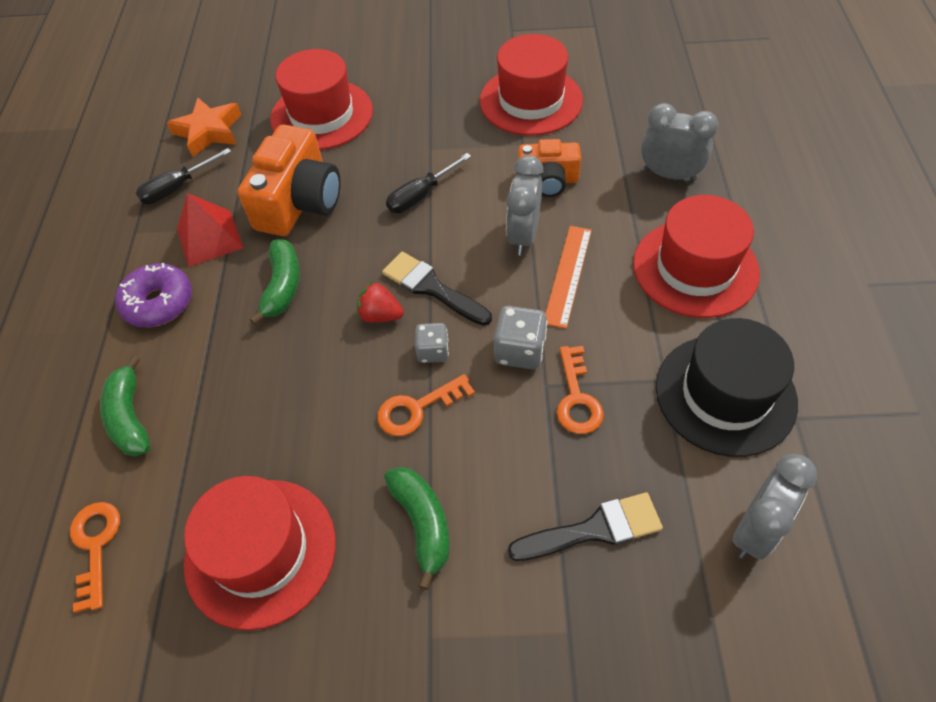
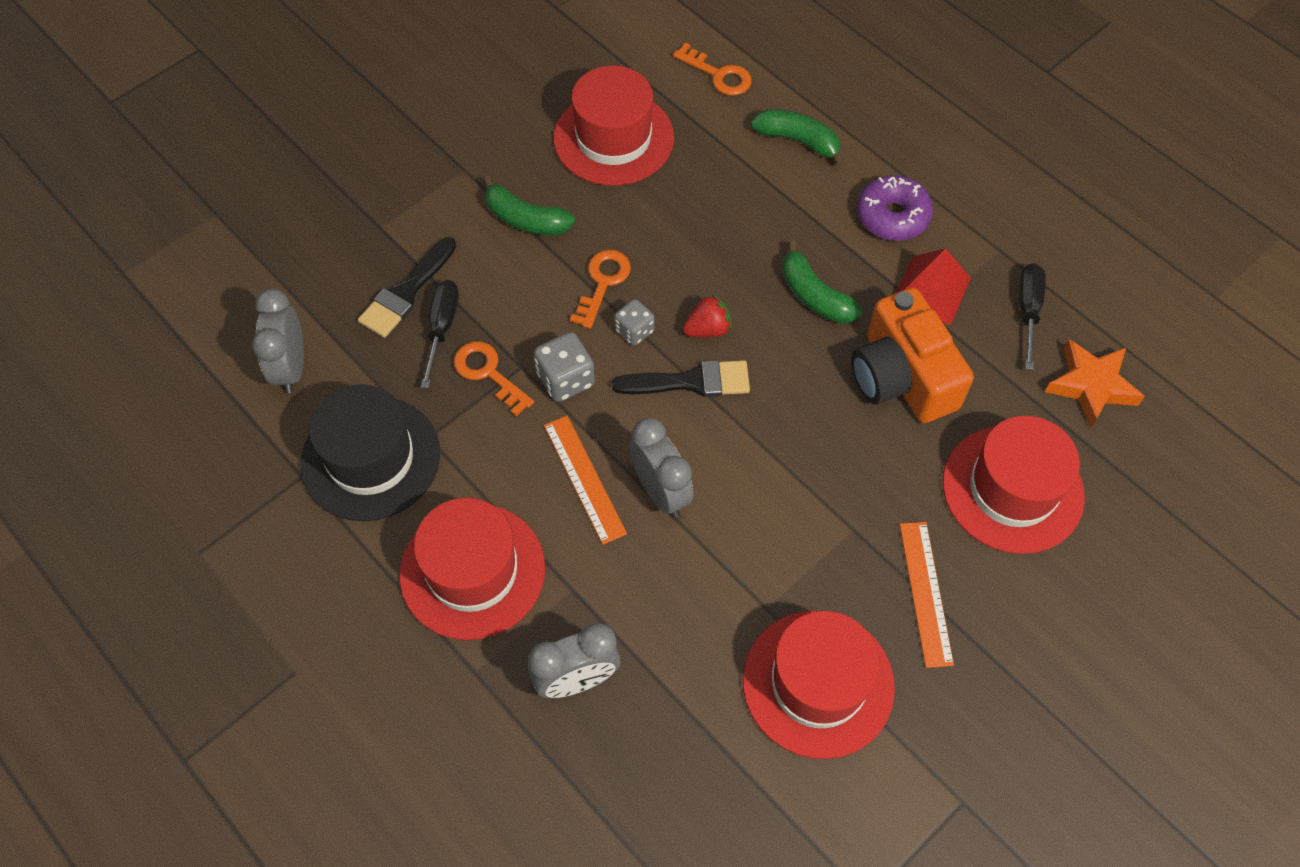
camera: 135 degrees right, 5 degrees up
black screwdriver [386,153,471,213] -> black screwdriver moved to [421,280,459,388]
orange camera [518,139,581,197] -> none
none -> orange ruler [900,522,954,668]

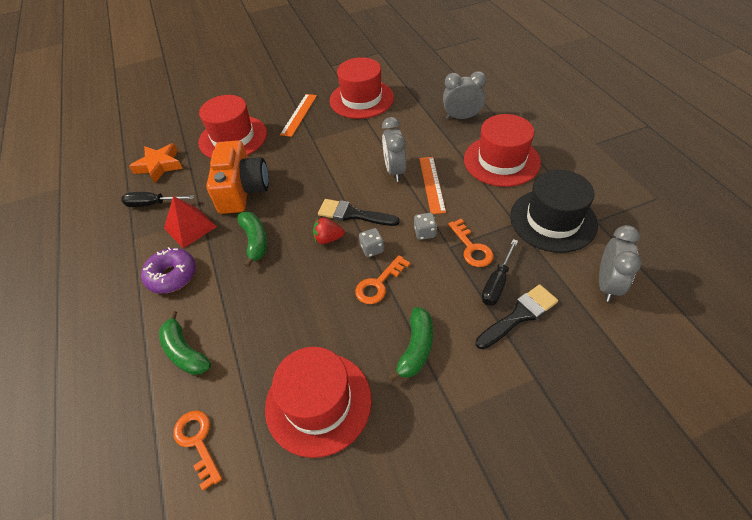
camera: 155 degrees left, 10 degrees down
green banana [483,176,575,235] -> green banana turned 60 degrees clockwise [388,307,433,382]
grey dice [534,332,595,402] -> grey dice [414,213,437,240], size x0.67
black screwdriver [1019,263,1046,370] -> black screwdriver turned 60 degrees clockwise [121,192,194,207]

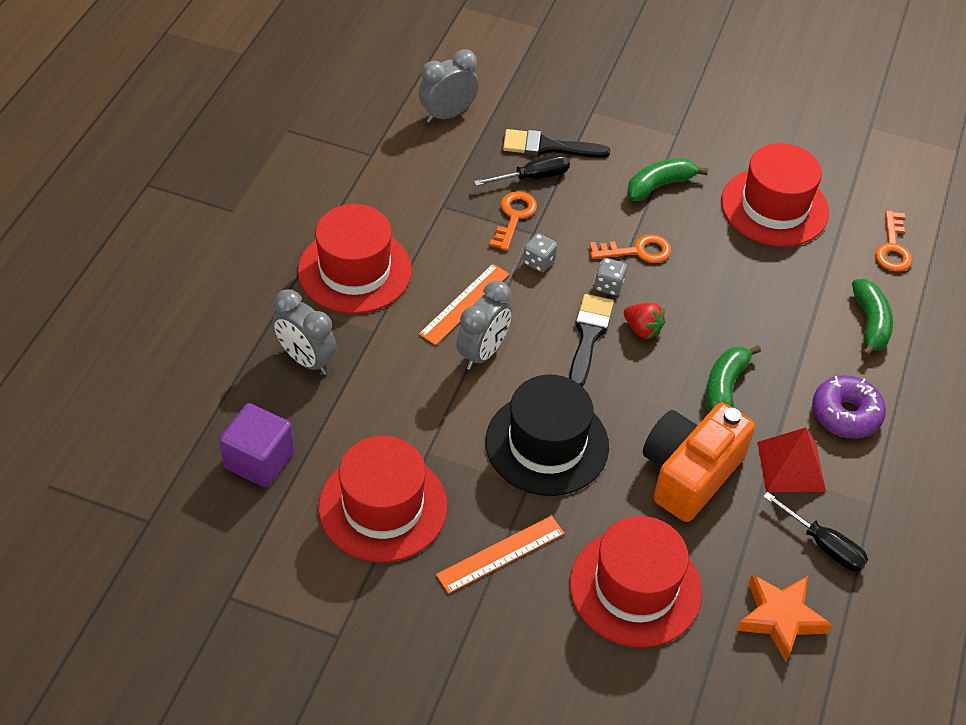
camera: 145 degrees left, 0 degrees up
black brush [318,199,400,226] -> black brush turned 135 degrees counterclockwise [569,294,614,387]
black hat [510,170,598,253] -> black hat moved to [486,375,609,496]
none -> purple cube [219,403,294,487]

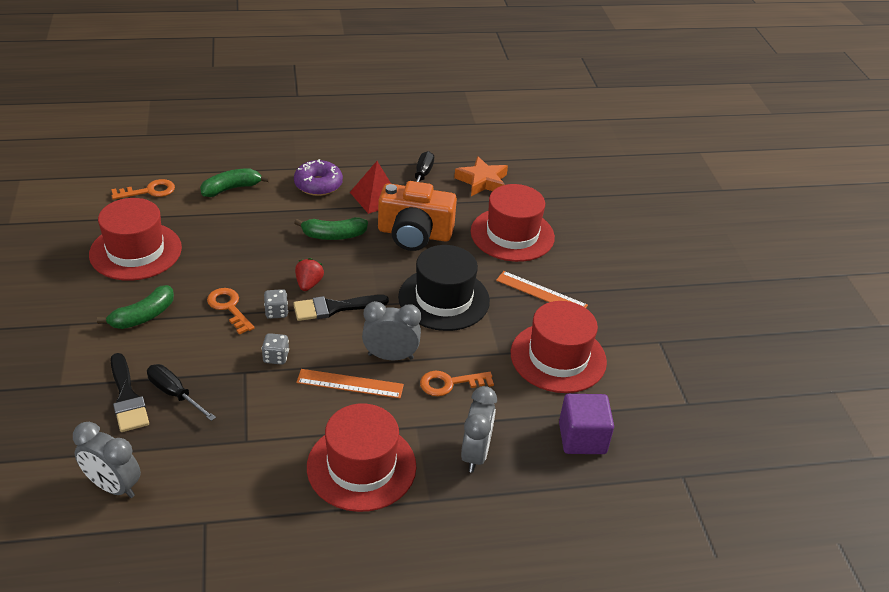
camera: 120 degrees left, 10 degrees down
orange key [489,191,537,251] -> orange key moved to [420,371,494,396]
green banana [627,158,708,201] -> green banana turned 75 degrees counterclockwise [97,285,174,329]

